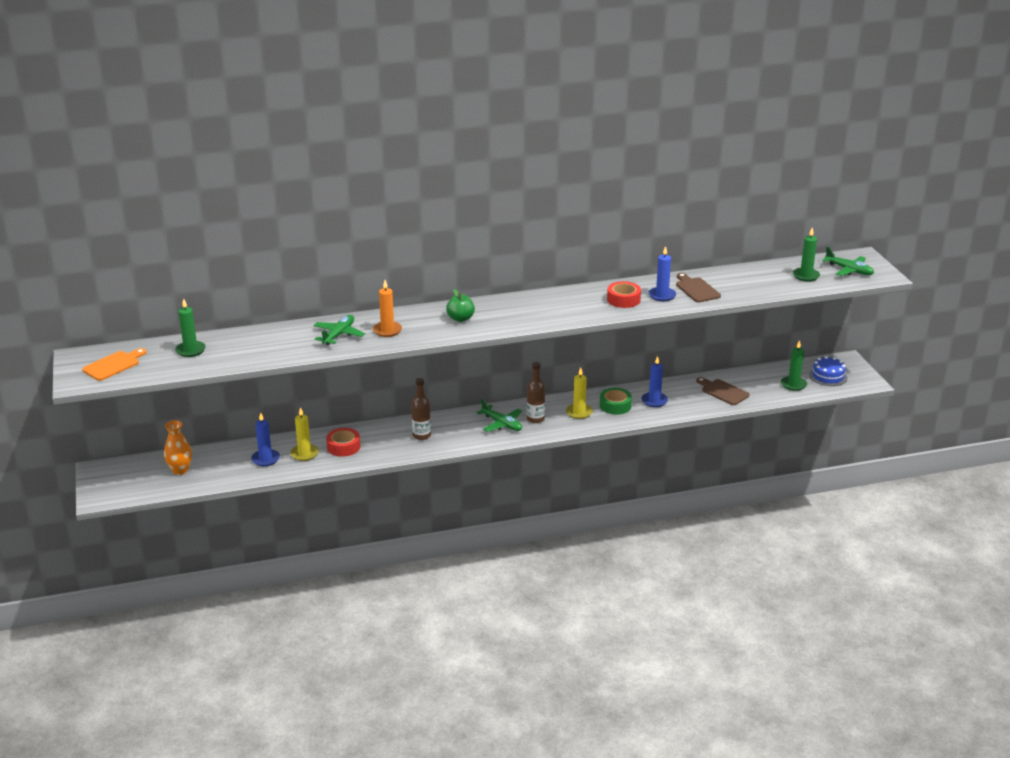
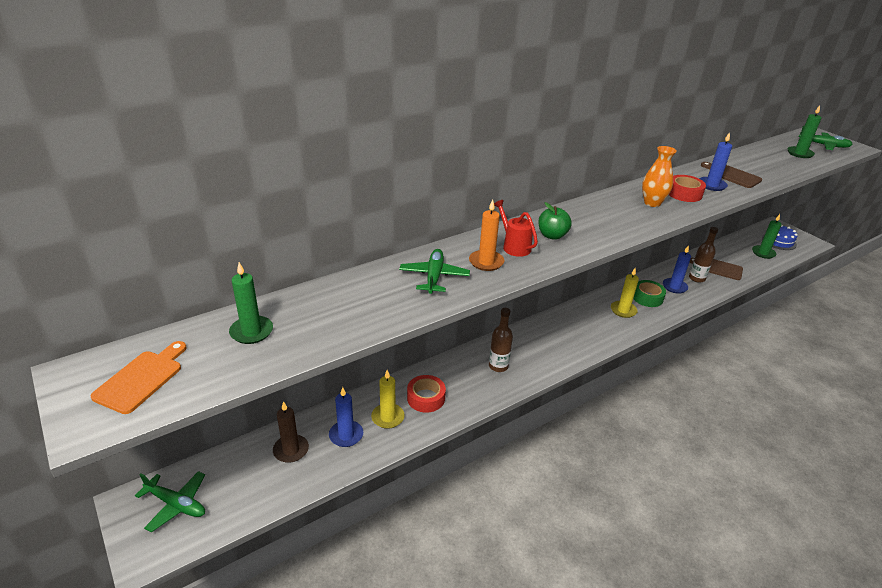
camera: 20 degrees left, 5 degrees up
orange vase [164,420,192,475] -> orange vase moved to [642,146,677,207]
green plane [476,399,522,432] -> green plane moved to [135,471,205,532]
brown bottle [527,362,545,423] -> brown bottle moved to [689,227,718,283]
none -> brown candle [273,401,309,463]
none -> red watering can [494,200,538,257]

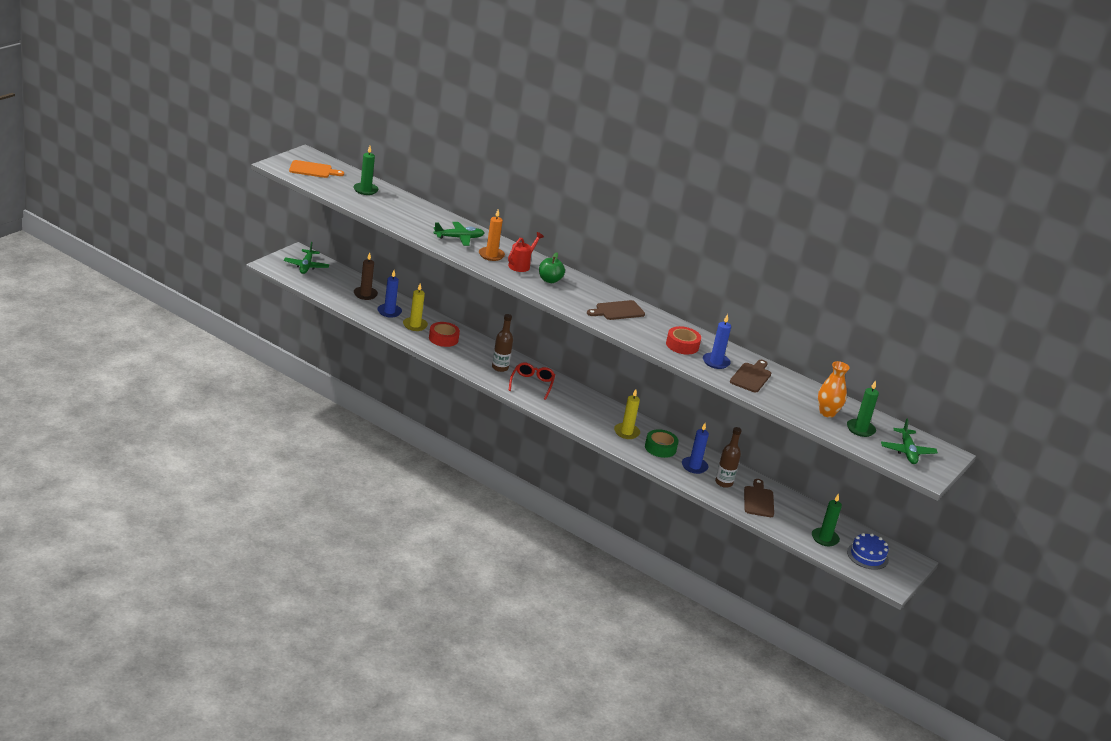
camera: 65 degrees right, 5 degrees down
orange vase [642,146,677,207] -> orange vase moved to [818,361,850,418]
none -> red glasses [509,362,555,400]
none -> brown cutting board [587,300,645,320]

